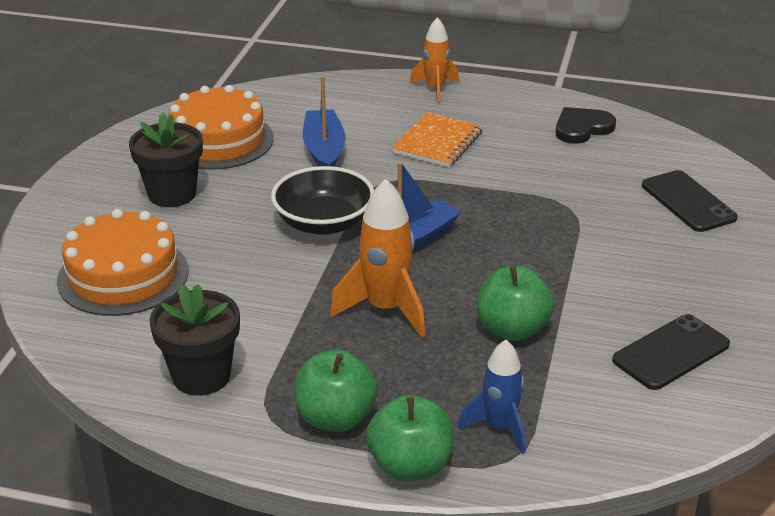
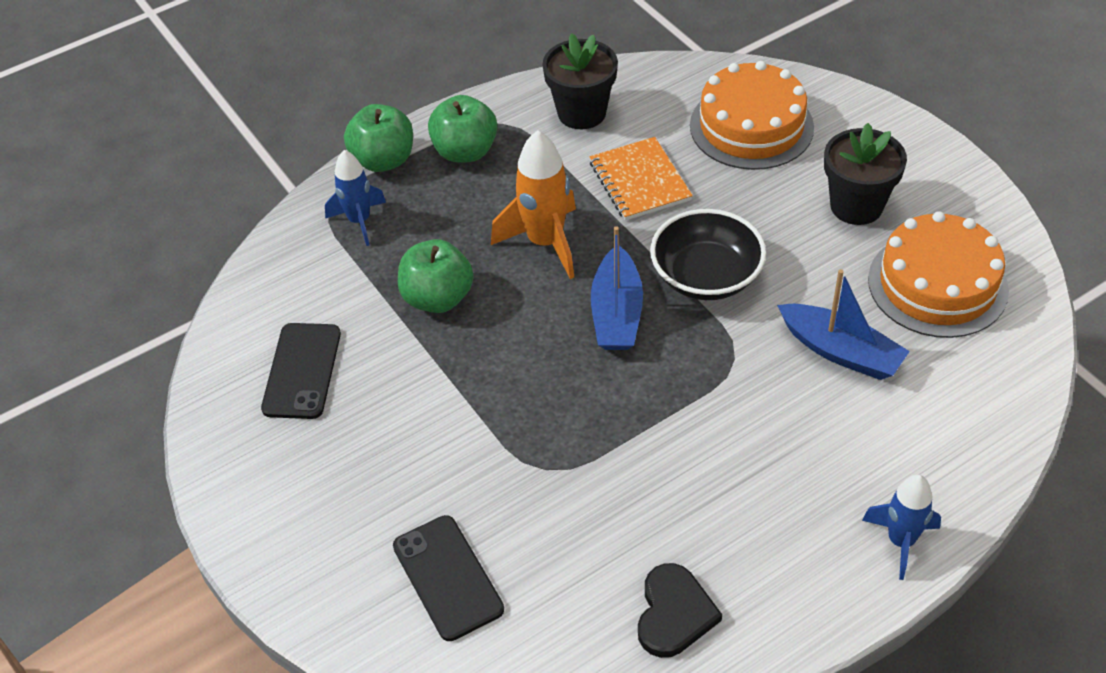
camera: 135 degrees right, 15 degrees up
orange notebook [392,112,483,168] -> orange notebook moved to [589,137,693,221]
orange rocket [409,17,459,103] -> blue rocket [862,474,941,580]
black phone [642,170,738,232] -> black phone turned 45 degrees clockwise [393,515,504,641]

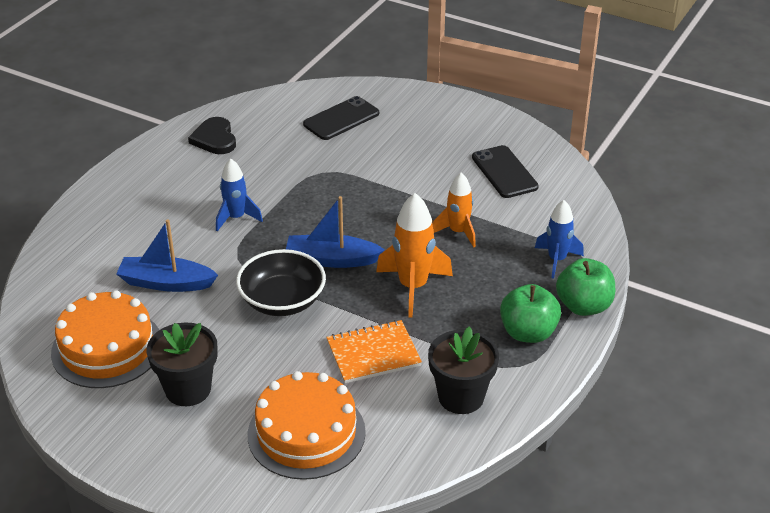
camera: 150 degrees right, 10 degrees down
black phone [393,515,504,641] -> black phone turned 75 degrees counterclockwise [303,96,379,140]
green apple [398,239,473,313] -> orange rocket [433,173,476,247]
orange notebook [589,137,693,221] -> orange notebook turned 60 degrees counterclockwise [326,320,422,383]
blue boat [591,226,643,350] -> blue boat turned 60 degrees counterclockwise [286,196,385,268]
blue rocket [862,474,941,580] -> blue rocket moved to [216,158,263,232]

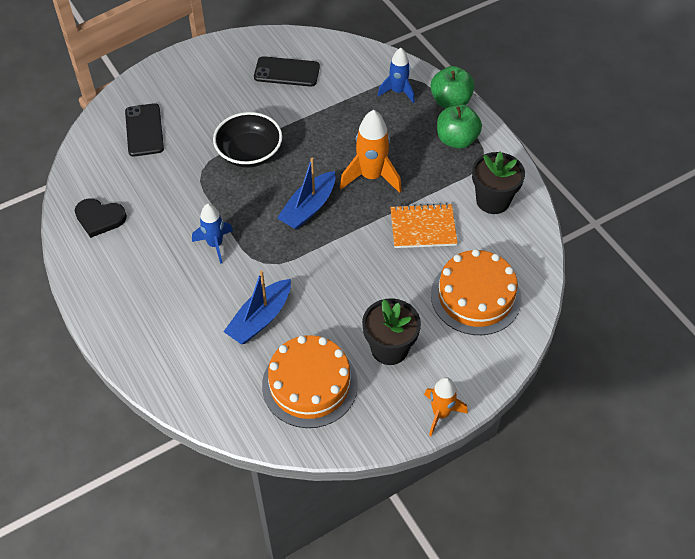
camera: 60 degrees left, 15 degrees up
black bowl [236,249,326,316] -> black bowl moved to [213,112,282,168]
orange notebook [326,320,422,383] -> orange notebook turned 75 degrees clockwise [390,203,458,248]
orange rocket [433,173,476,247] -> orange rocket moved to [424,377,468,436]

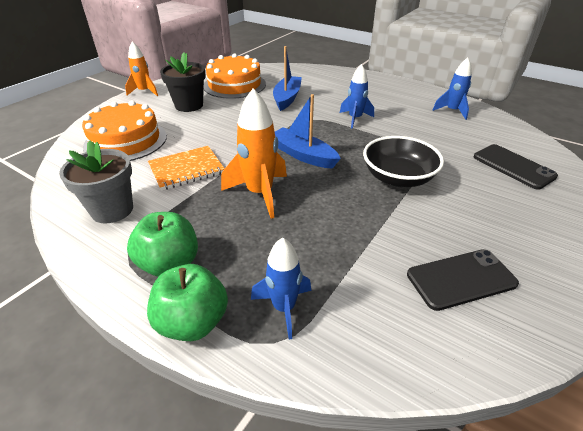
camera: 155 degrees right, 15 degrees down
black heart [75,198,127,238] -> blue rocket [433,58,472,120]
blue boat [277,157,335,230] -> blue boat turned 60 degrees counterclockwise [275,94,341,169]
black flower pot [472,152,525,214] -> grey flower pot [59,140,133,223]

